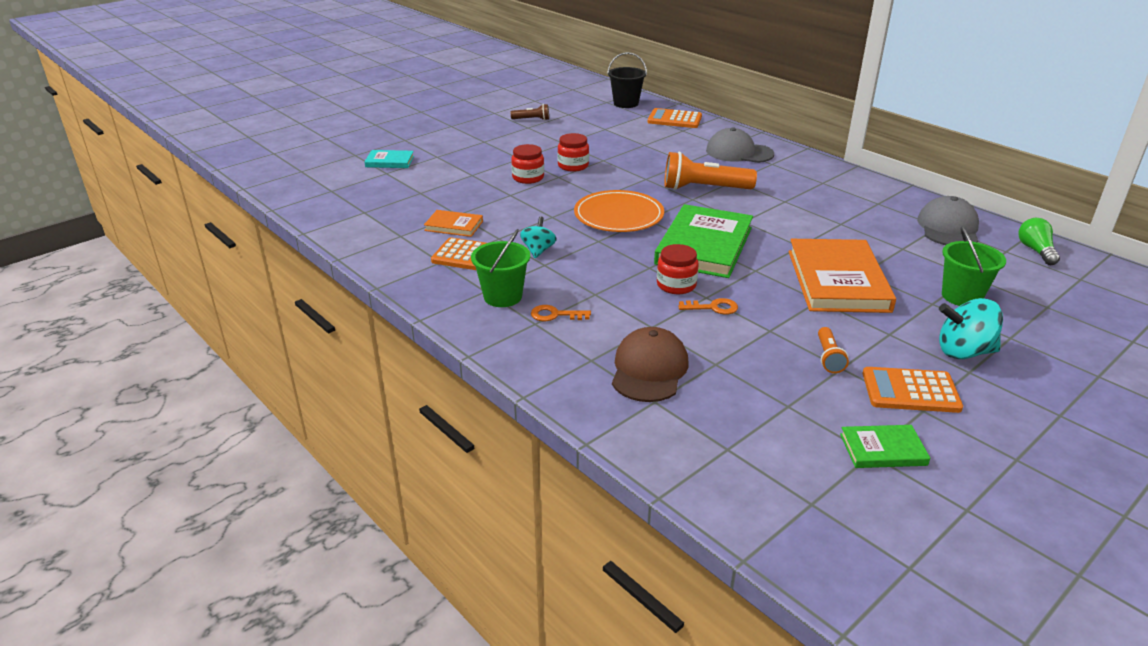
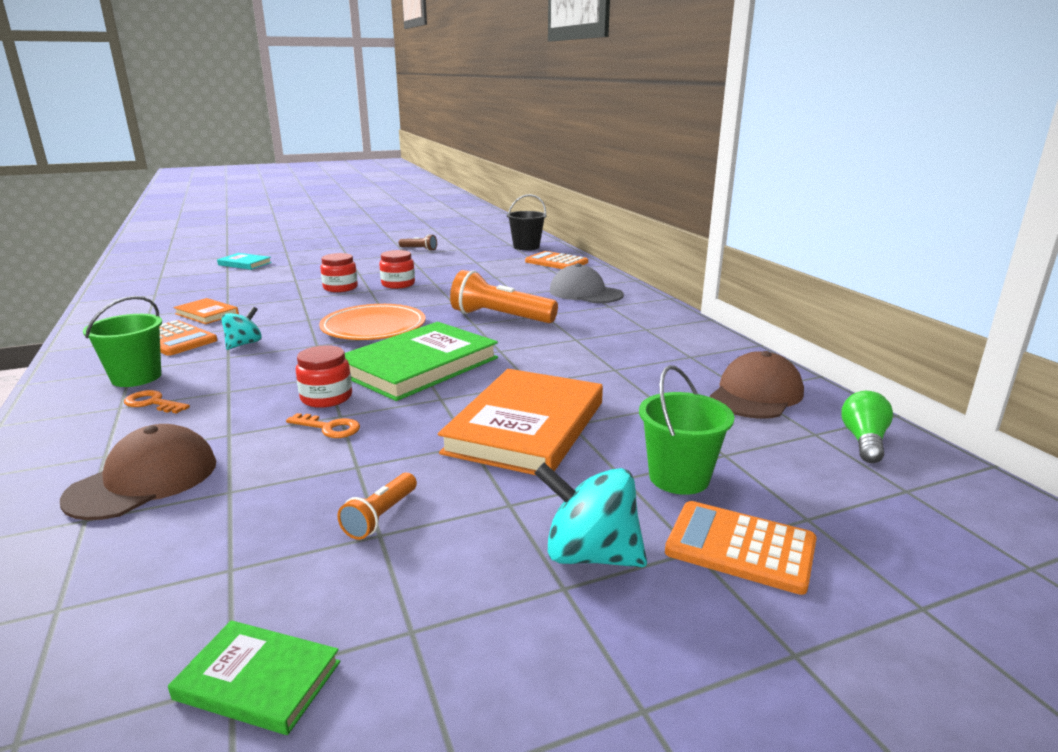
camera: 20 degrees right, 10 degrees down
orange calculator [863,367,963,413] -> orange calculator moved to [665,501,817,595]
grey cap [917,196,979,245] -> brown cap [710,351,804,419]

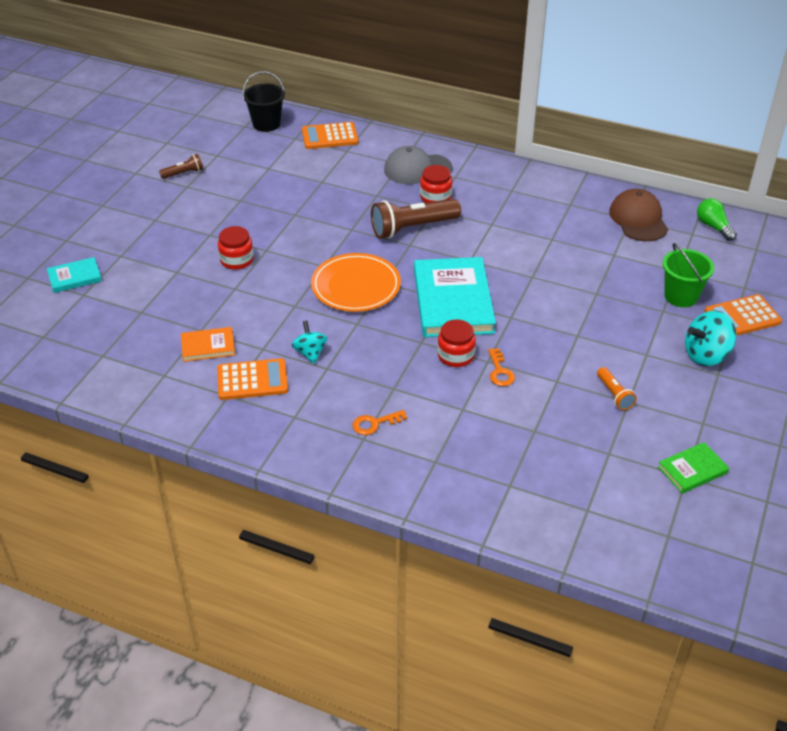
camera: 45 degrees left, 20 degrees up
brown cap [60,424,216,520] -> none
green bucket [83,296,162,387] -> none
orange key [286,413,360,438] -> orange key turned 105 degrees clockwise [488,348,515,386]
green book [345,322,498,401] -> turquoise book [414,257,496,337]
red jar [379,250,415,289] -> red jar moved to [420,165,452,203]
orange book [438,369,603,475] -> none
orange flashlight [450,270,558,323] -> brown flashlight [371,199,461,239]

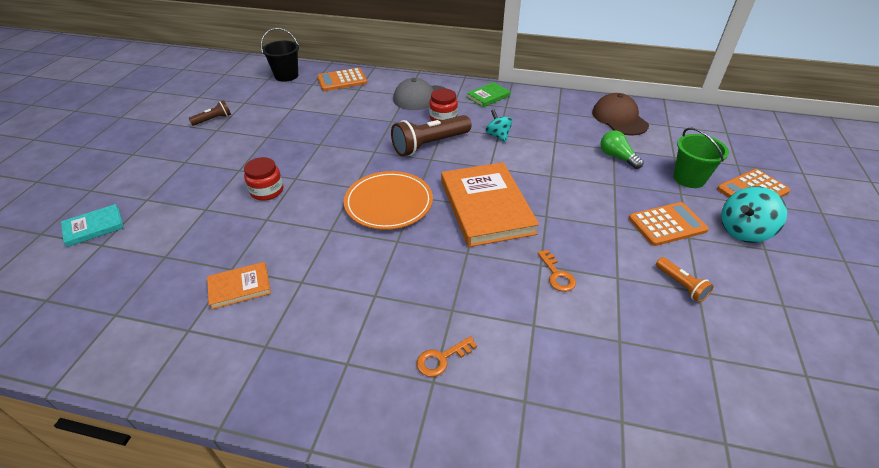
camera: 10 degrees left, 0 degrees up
orange calculator [217,358,288,400] -> orange calculator moved to [629,202,709,246]
turquoise spinning top [292,320,327,364] -> turquoise spinning top moved to [485,109,513,142]
turquoise book [414,257,496,337] -> orange book [441,162,539,247]
red jar [438,319,476,367] -> none
green book [658,442,729,494] -> green book moved to [467,82,511,107]
green light bulb [697,198,737,241] -> green light bulb moved to [601,130,644,169]

